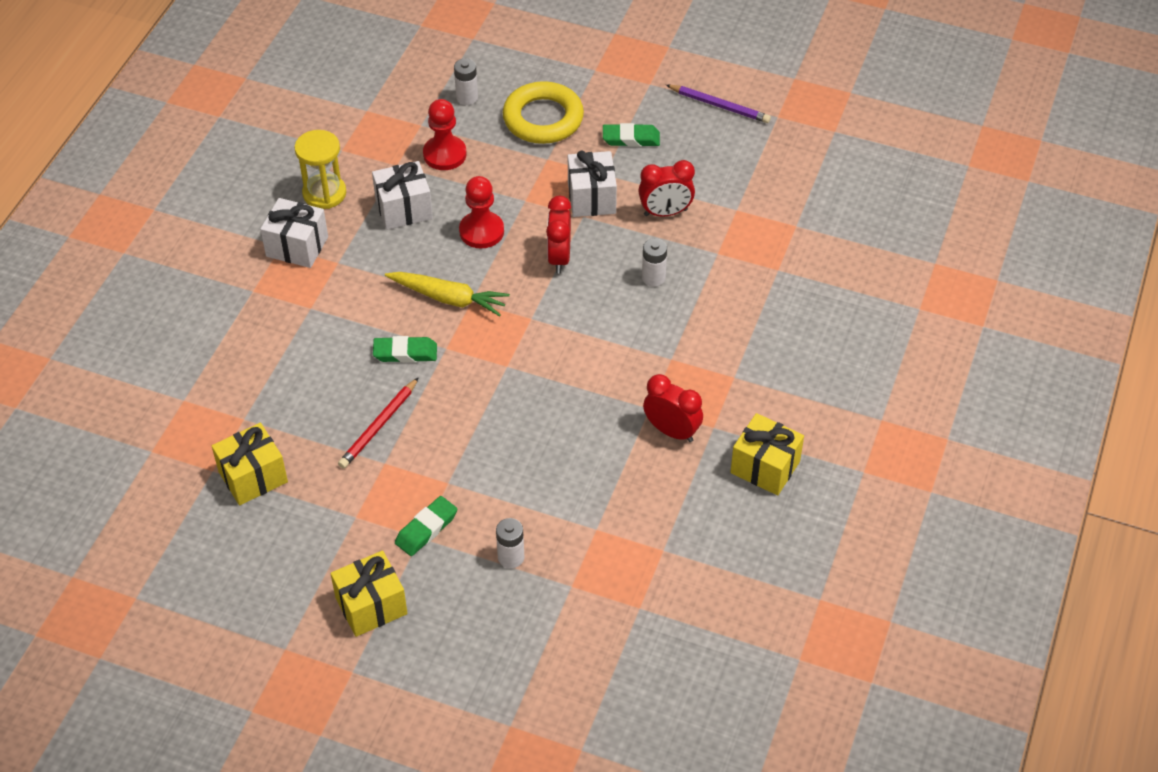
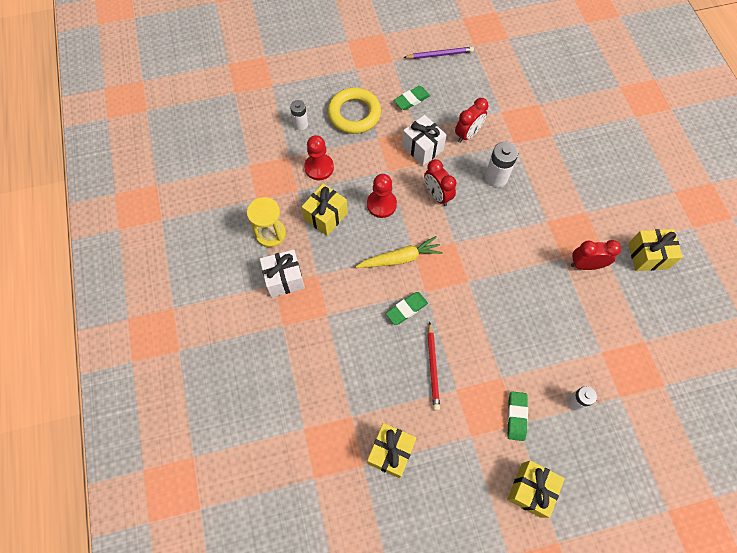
camera: 35 degrees left, 15 degrees up
white gift [372,161,433,230] -> yellow gift [302,184,348,236]
white battery [642,238,667,287] -> white battery [485,142,518,187], size x1.52

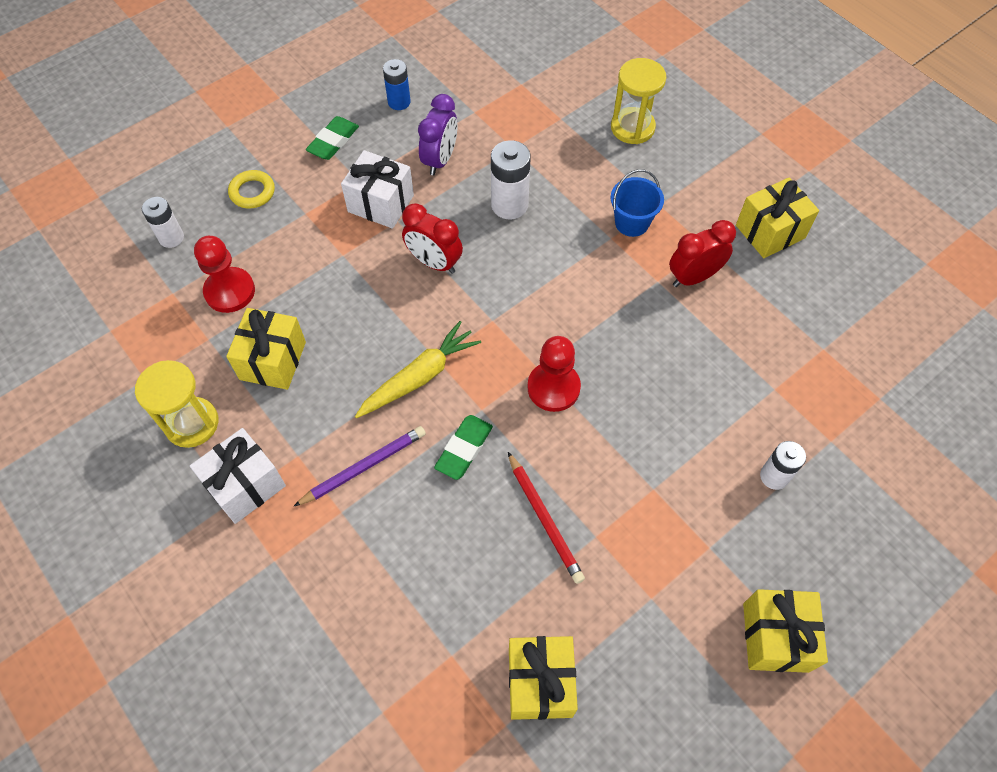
camera: 25 degrees left, 5 degrees down
yellow ring [328,88,381,134] -> yellow ring [228,170,275,209], size x0.52
red pawn [367,174,397,218] -> red pawn moved to [527,336,581,412]
purple pencil [403,47,474,59] -> purple pencil moved to [294,426,426,506]
red clock [455,98,488,143] -> purple clock [418,94,457,176]
green eraser [507,391,528,441] -> none
none -> blue battery [383,59,411,110]
none -> blue bucket [610,169,664,237]
none -> yellow hourglass [611,58,667,144]

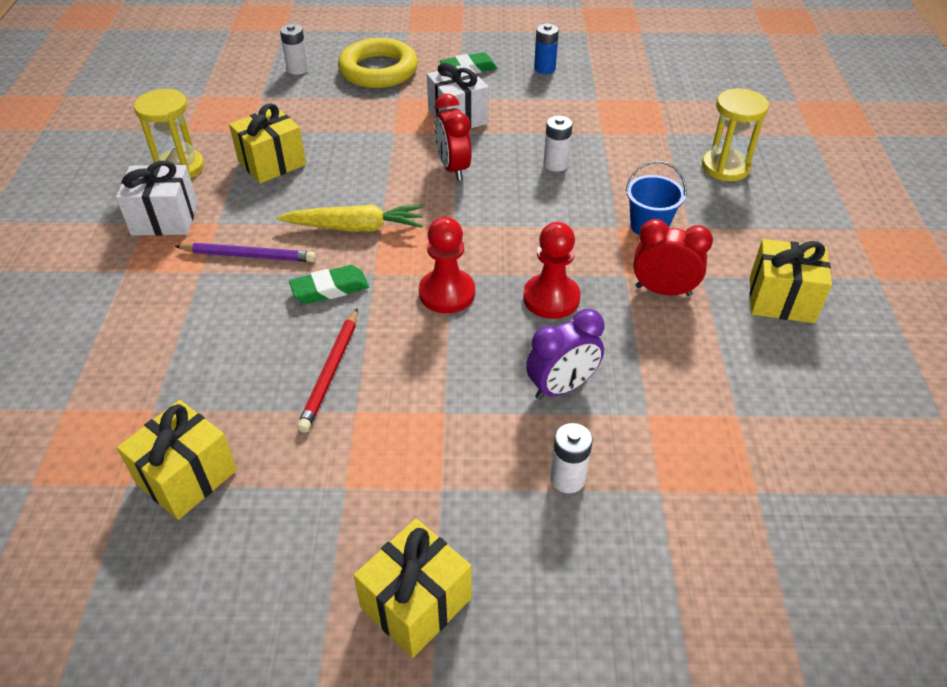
camera: 40 degrees right, 15 degrees down
red pawn [194,236,255,313] -> red pawn moved to [523,222,581,319]
yellow ring [228,170,275,209] -> yellow ring [338,38,418,88], size x1.92
purple clock [418,94,457,176] -> purple clock moved to [526,309,605,400]
white battery [491,140,531,219] -> white battery [544,116,573,172], size x0.66

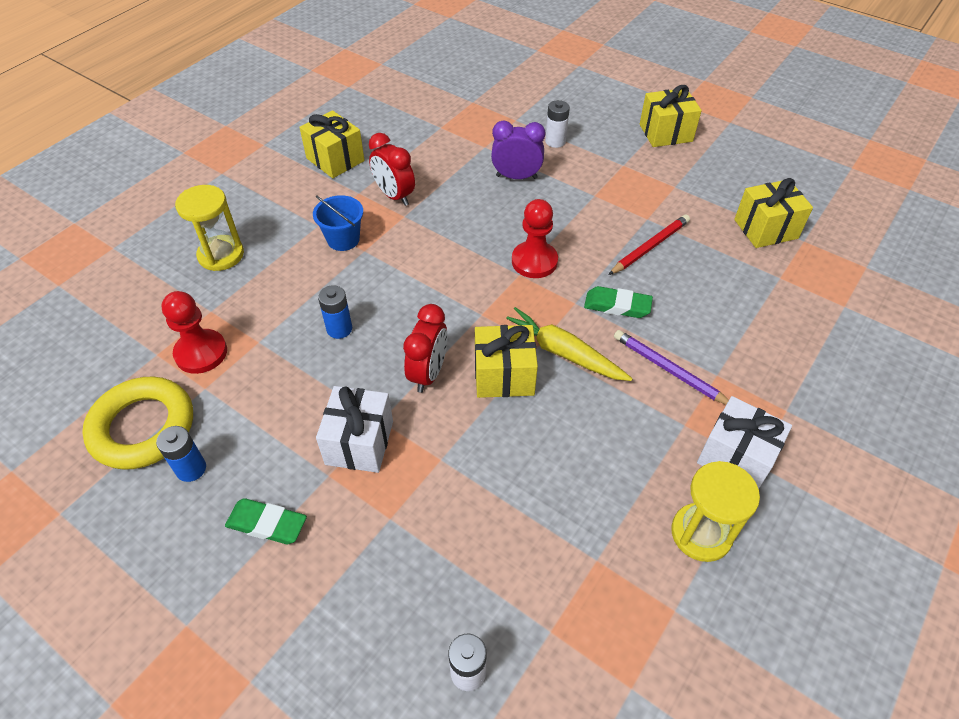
camera: 145 degrees left, 5 degrees up
yellow gift [229,103,306,184] -> yellow gift moved to [475,325,538,398]
yellow ring [338,38,418,88] -> yellow ring moved to [82,377,193,470]
red pawn [523,222,581,319] -> red pawn moved to [161,291,227,374]
white battery [544,116,573,172] -> blue battery [318,285,352,339]

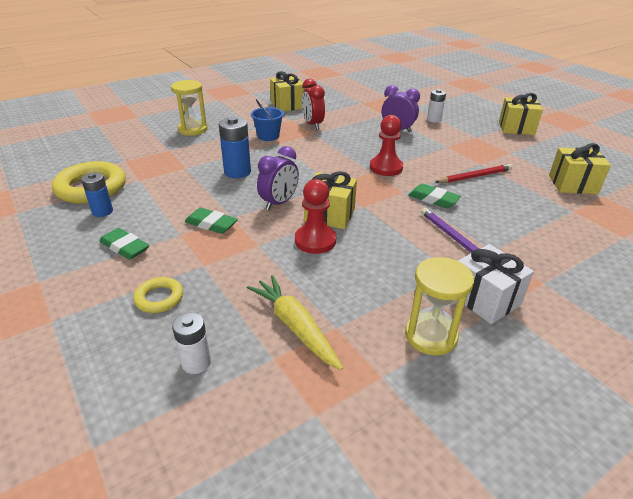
camera: 20 degrees right, 15 degrees down
red pawn [161,291,227,374] -> red pawn moved to [295,179,336,254]
white gift [316,386,393,473] -> green eraser [185,208,238,234]
blue battery [318,285,352,339] -> blue battery [219,116,251,178], size x1.52
red clock [403,304,448,393] -> purple clock [257,146,299,210]
yellow carrot [506,307,633,381] -> yellow carrot moved to [247,275,343,370]
none -> yellow ring [134,277,183,313]

